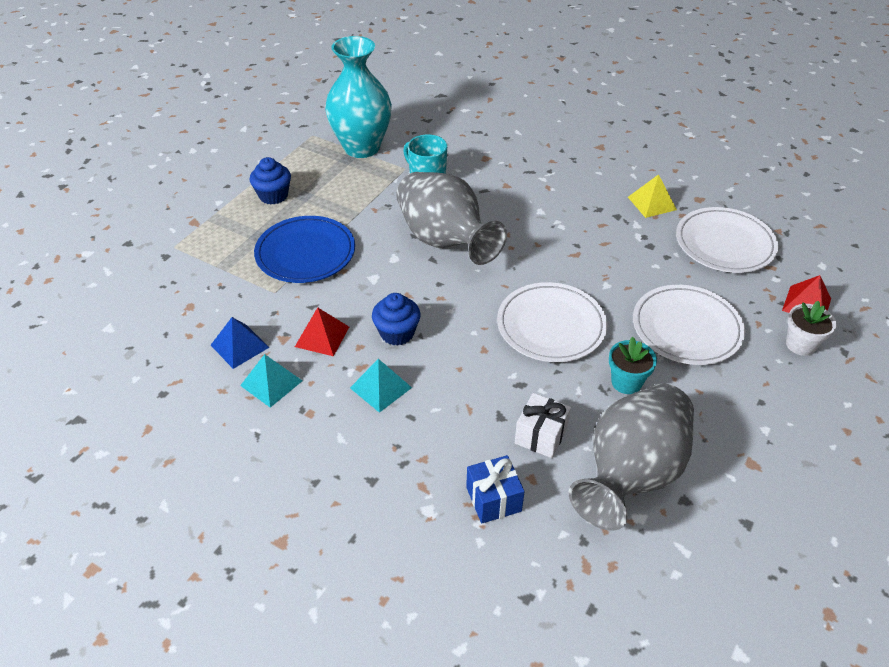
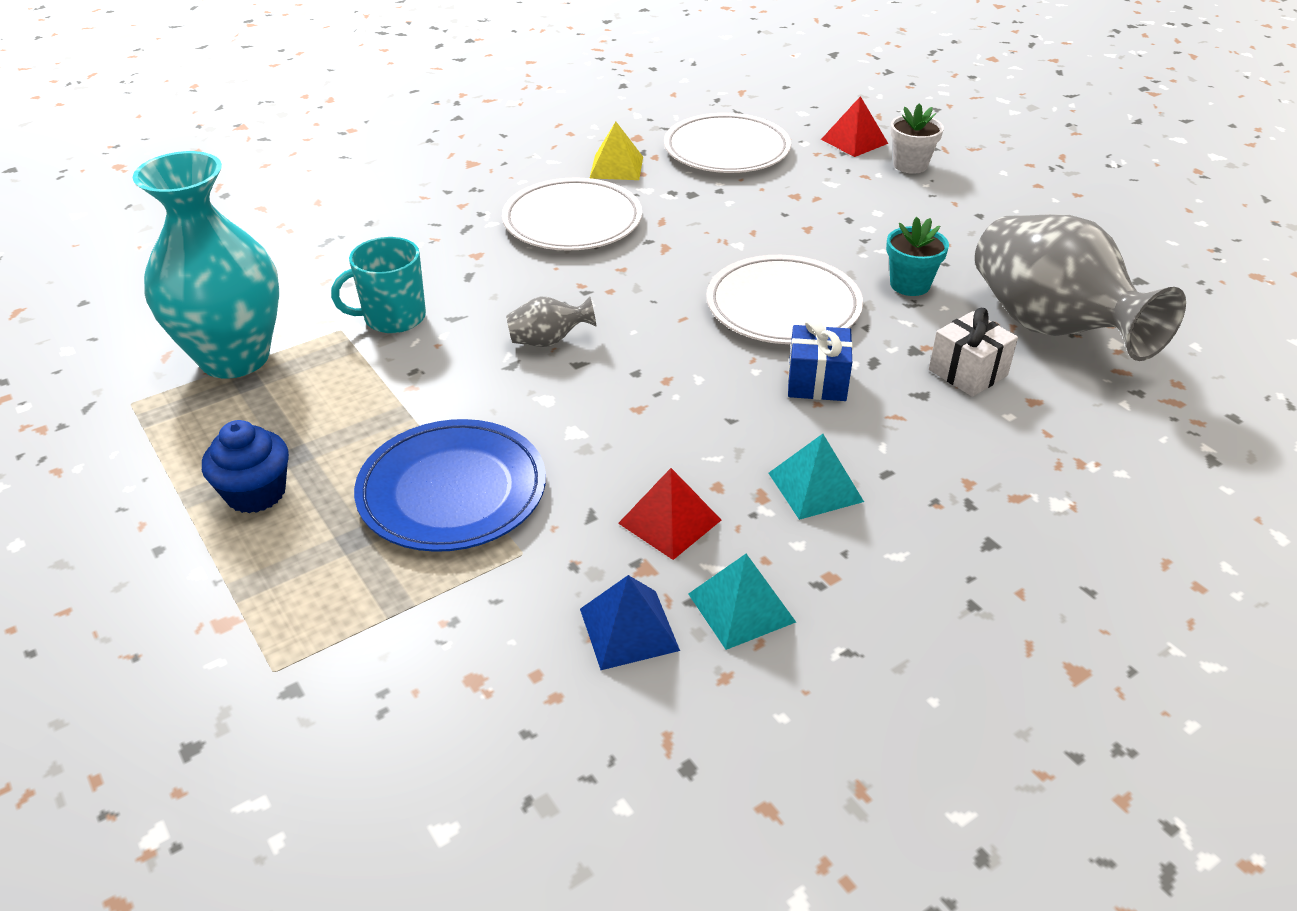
camera: 65 degrees left, 5 degrees down
blue cupcake [372,293,421,346] -> none
grey vase [396,172,507,265] -> grey vase [506,296,597,347], size x0.42
blue gift [466,455,525,523] -> blue gift moved to [788,317,853,401]
white plate [633,285,745,365] -> white plate moved to [502,177,642,251]

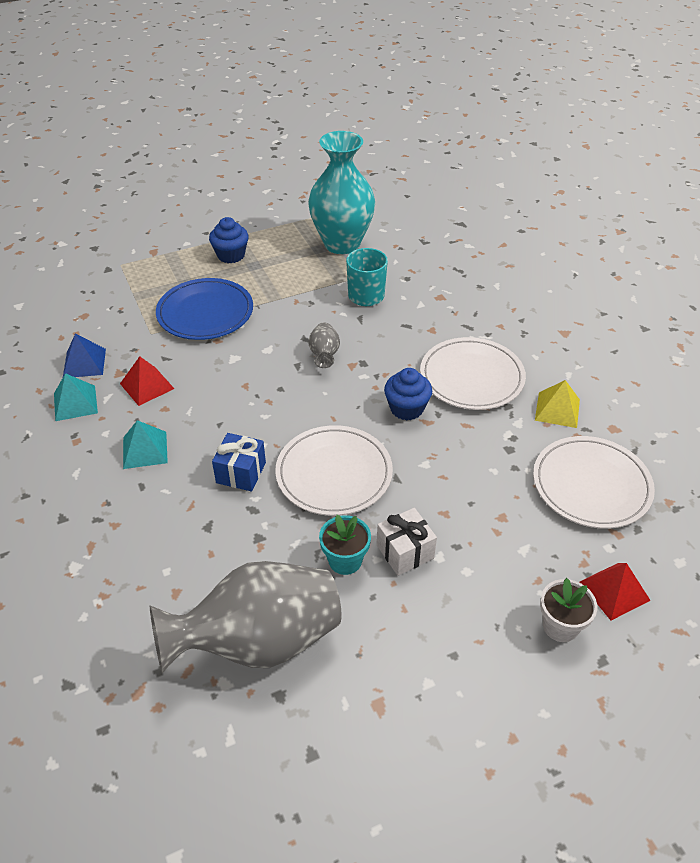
camera: 100 degrees right, 5 degrees up
white gift [929,308,1018,397] -> white gift moved to [377,508,437,576]
none -> blue cupcake [384,368,432,420]

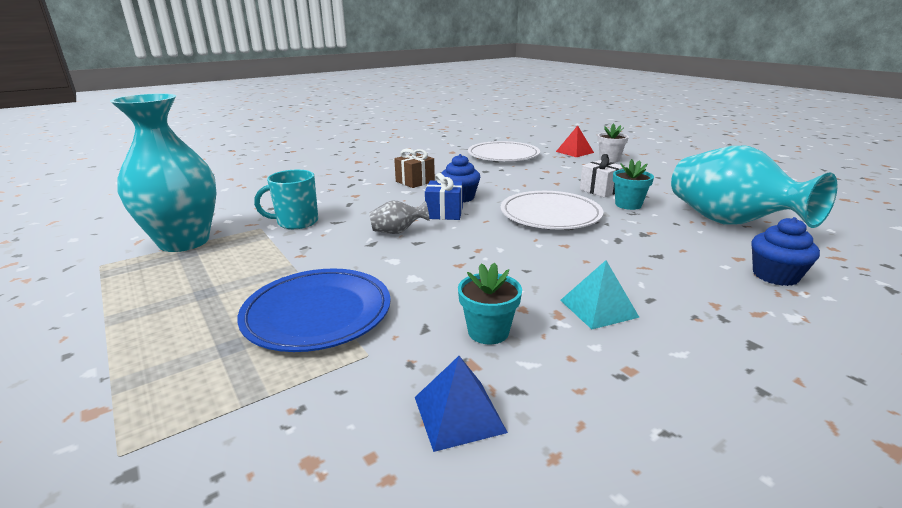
camera: 100 degrees left, 20 degrees down
turquoise pyramid [54,373,98,421] -> none
red pyramid [120,356,174,406] -> turquoise flower pot [458,263,522,344]
grey vase [150,561,342,673] -> turquoise vase [671,146,837,228]
blue cupcake [209,217,249,263] -> blue cupcake moved to [751,217,820,286]
blue gift [212,433,266,491] -> blue gift moved to [425,173,463,220]
white plate [420,337,526,410] -> brown gift [394,149,435,188]
yellow pyramid [535,380,580,428] -> none

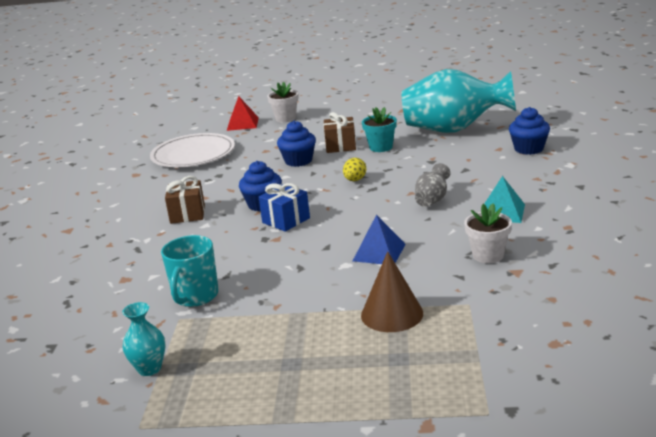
camera: 50 degrees left, 0 degrees up
turquoise vase [110,93,217,252] -> turquoise vase [122,302,166,376], size x0.42
blue plate [237,269,391,352] -> brown cone [361,251,423,332]
grey vase [369,200,430,234] -> grey vase moved to [415,163,451,207]
blue pyramid [415,356,508,452] -> blue pyramid moved to [353,215,406,264]
turquoise flower pot [458,263,522,344] -> white flower pot [464,203,512,263]
white plate [501,191,603,229] -> yellow egg [343,158,366,181]
white gift [580,154,626,198] -> brown gift [323,112,356,153]
none -> blue cupcake [277,121,316,167]

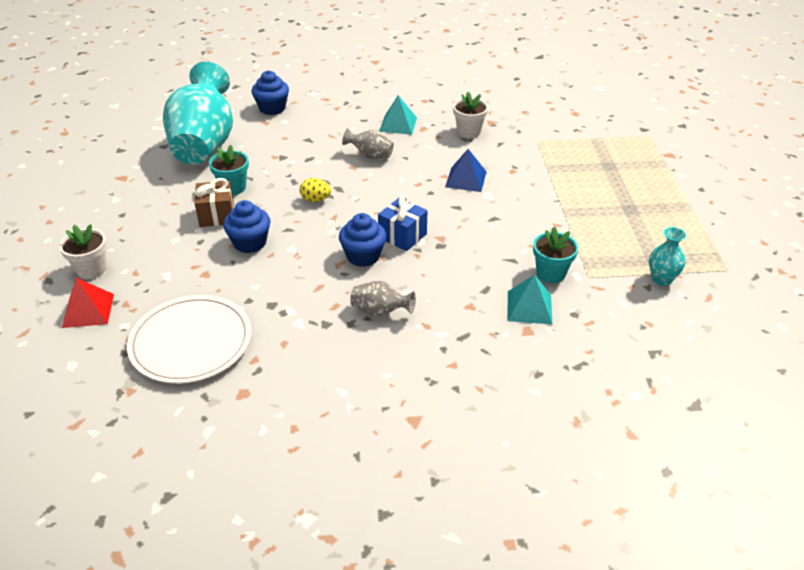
camera: 100 degrees left, 15 degrees up
turquoise mug [161,235,219,307] -> turquoise flower pot [533,227,578,283]
brown gift [165,176,205,224] -> grey vase [350,281,416,317]
brown cone [361,251,423,332] -> none
none -> turquoise pyramid [507,275,552,324]

